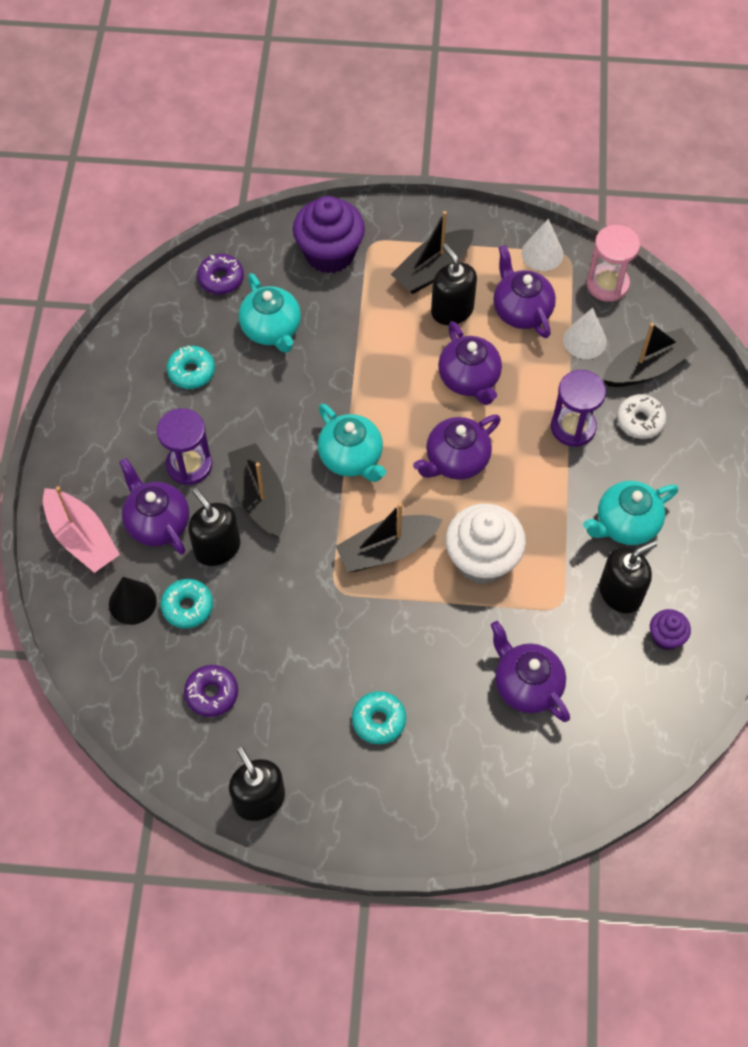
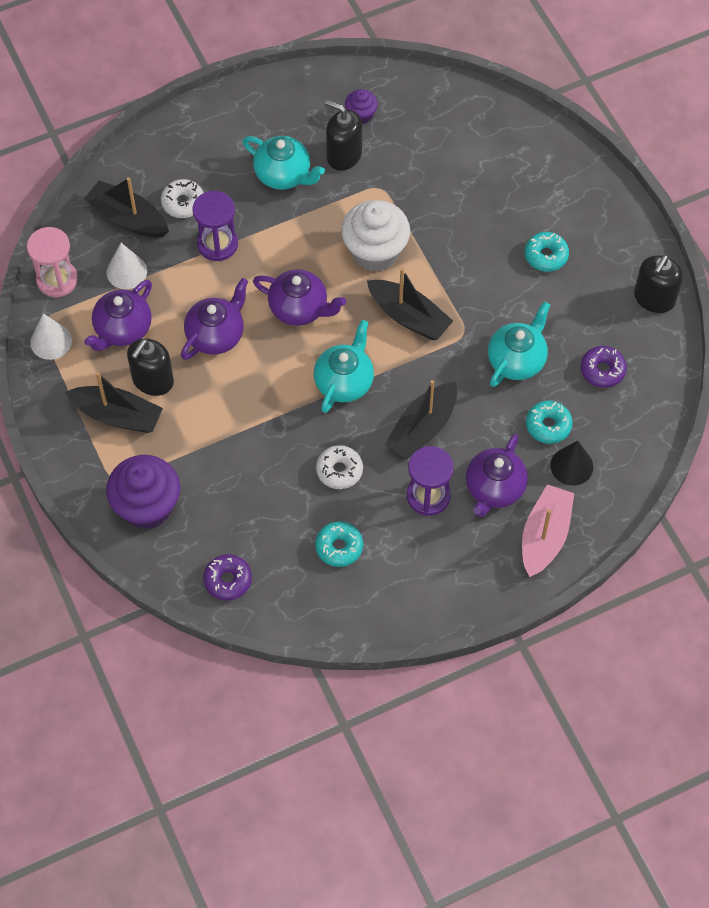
camera: 120 degrees left, 0 degrees up
black soap dispenser [188,488,241,566] -> none
turquoise teapot [239,273,301,353] -> turquoise teapot moved to [488,301,550,387]
purple teapot [491,621,570,722] -> none
none -> white donut [316,445,363,489]

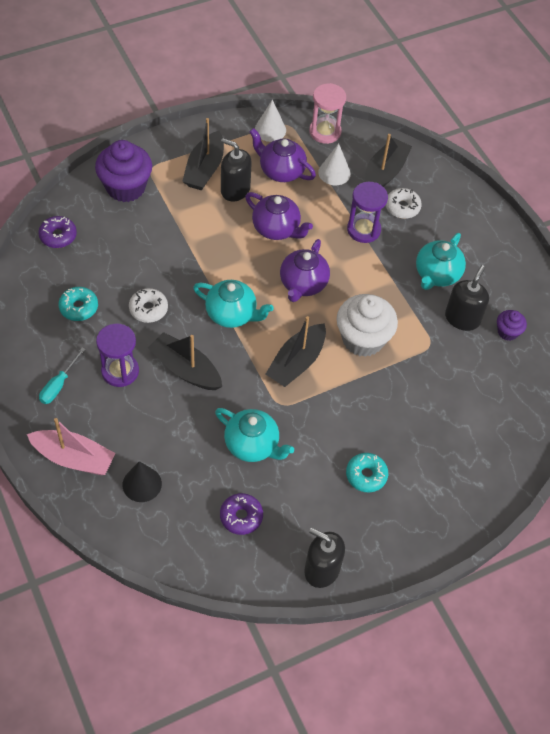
camera: 85 degrees right, 5 degrees down
purple teapot [466,434,528,517] -> none
turquoise donut [526,401,573,444] -> none
none -> turquoise screwdriver [39,347,86,404]

